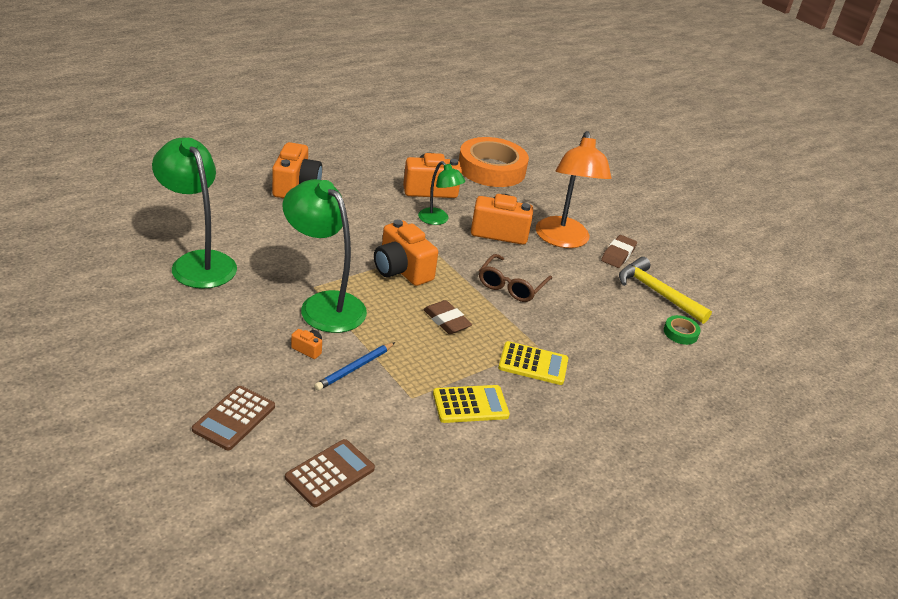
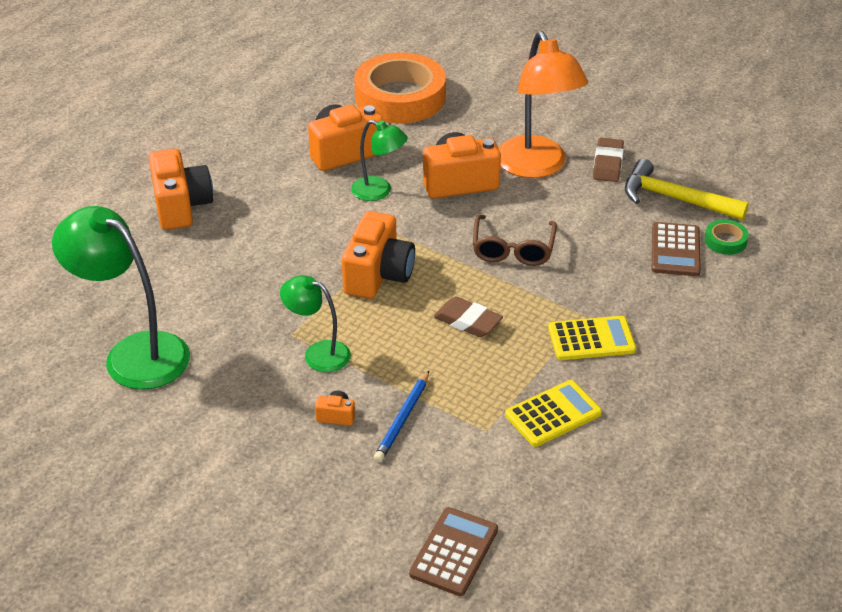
camera: 15 degrees left, 5 degrees up
brown calculator [192,386,275,450] -> brown calculator moved to [652,222,701,276]
green lamp [282,179,367,333] -> green lamp [280,275,351,372], size x0.55
orange camera [374,220,438,286] -> orange camera turned 105 degrees counterclockwise [342,211,415,299]

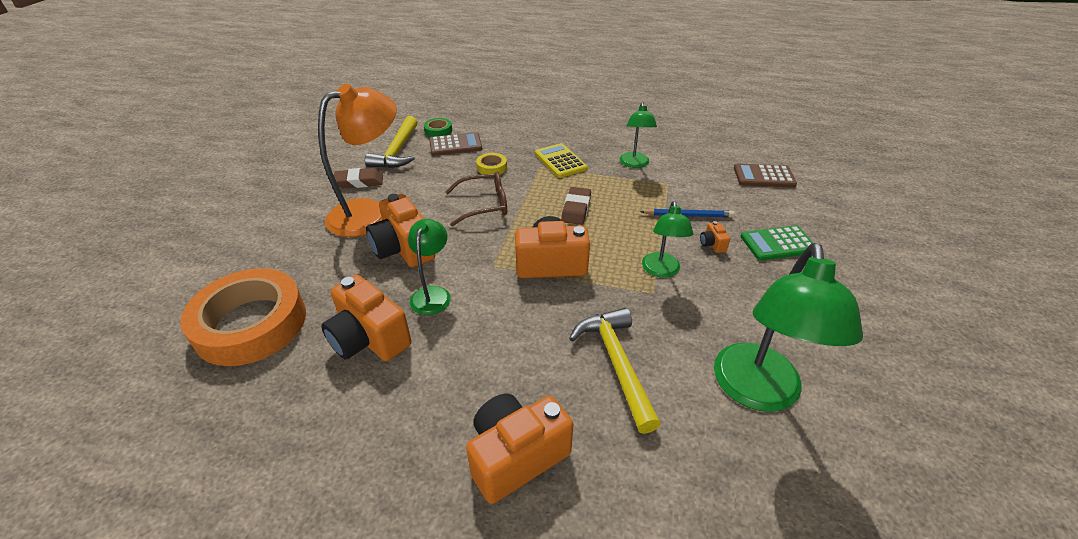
camera: 110 degrees left, 0 degrees up
yellow calculator [505,380,602,447] -> green lamp [620,102,657,168]
none -> yellow tape [476,153,507,174]
none -> yellow hammer [569,308,661,434]
none -> green calculator [740,225,813,261]

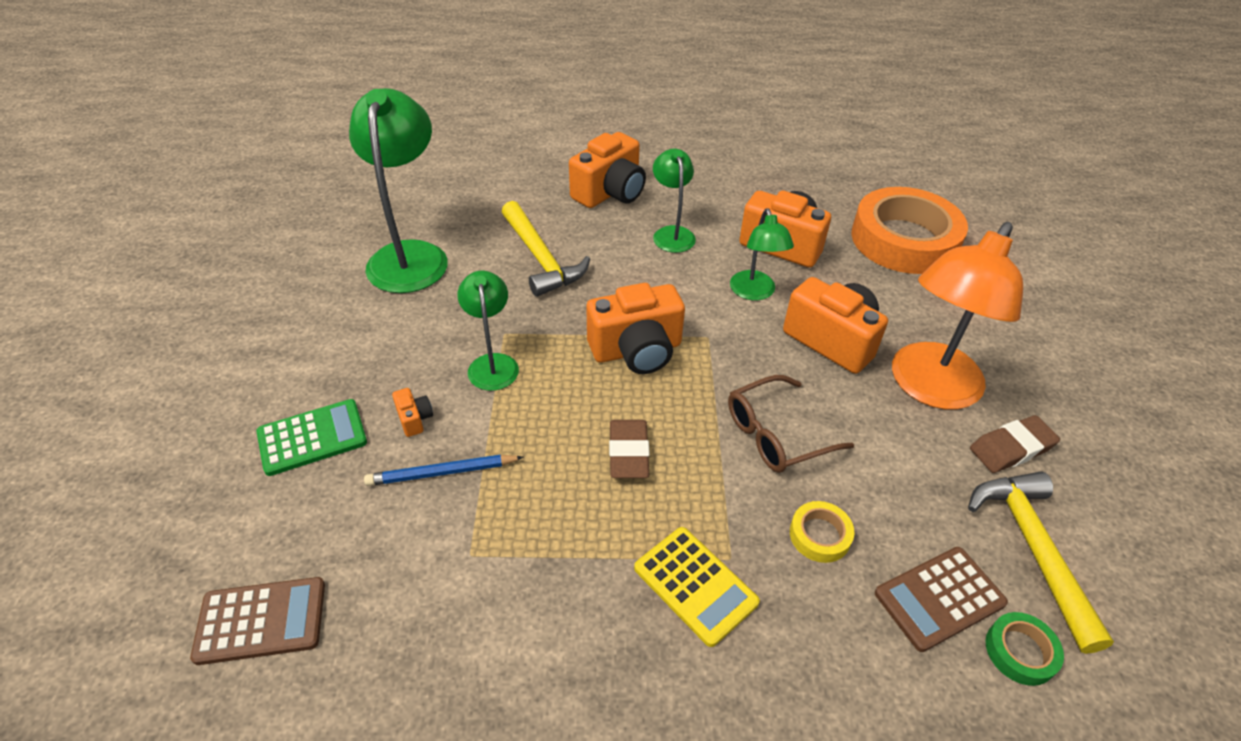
camera: 165 degrees right, 5 degrees up
green lamp [620,102,657,168] -> green lamp moved to [653,149,696,253]

